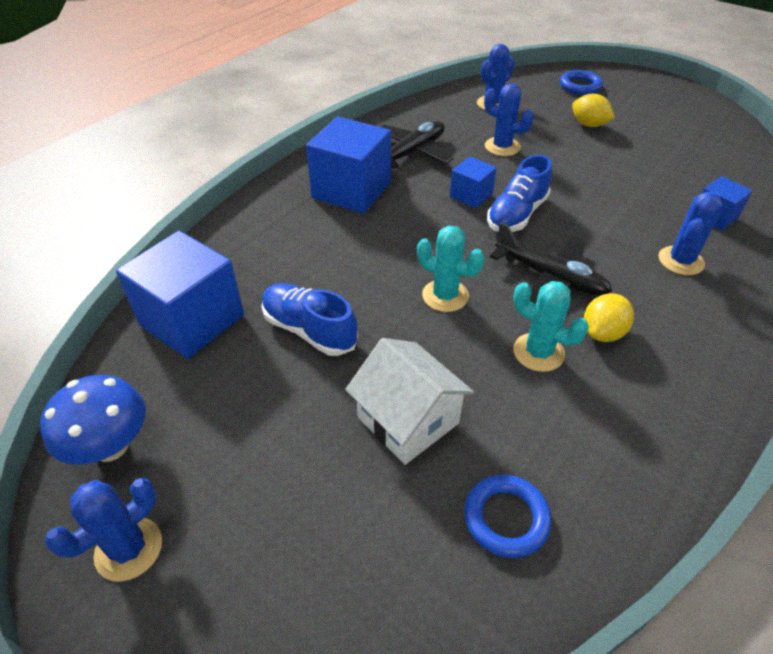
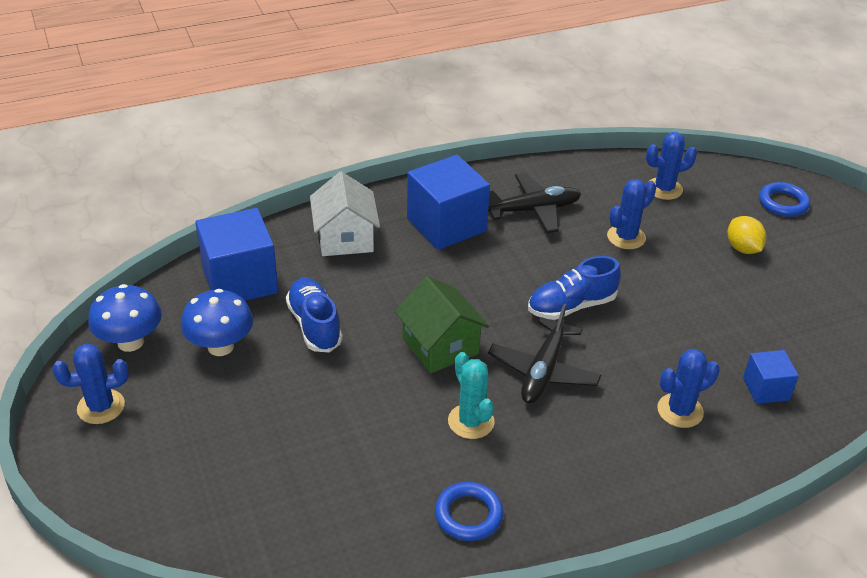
camera: 30 degrees right, 5 degrees down
white house [345,338,474,465] -> white house moved to [310,171,380,256]
turquoise cactus [417,226,485,312] -> green house [395,276,489,374]
blue cube [450,157,497,208] -> none
blue ring [464,474,552,558] -> blue ring moved to [435,482,503,541]
blue cactus [484,84,534,156] -> blue cactus turned 75 degrees clockwise [607,179,656,249]
black plane [490,222,612,304] -> black plane turned 45 degrees clockwise [488,303,601,404]
yellow lemon [584,293,634,342] -> none
none -> blue mushroom [181,289,253,356]

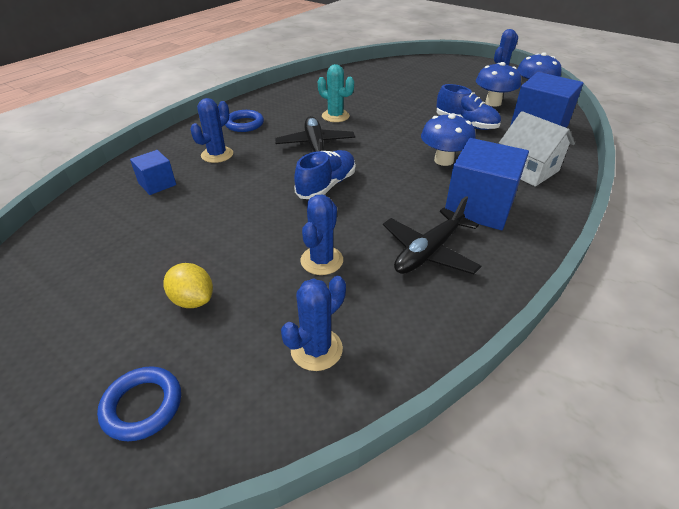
camera: 150 degrees right, 0 degrees up
green house [395,276,489,374] -> none
blue ring [435,482,503,541] -> blue ring moved to [225,110,264,132]
none -> blue mushroom [421,113,476,166]

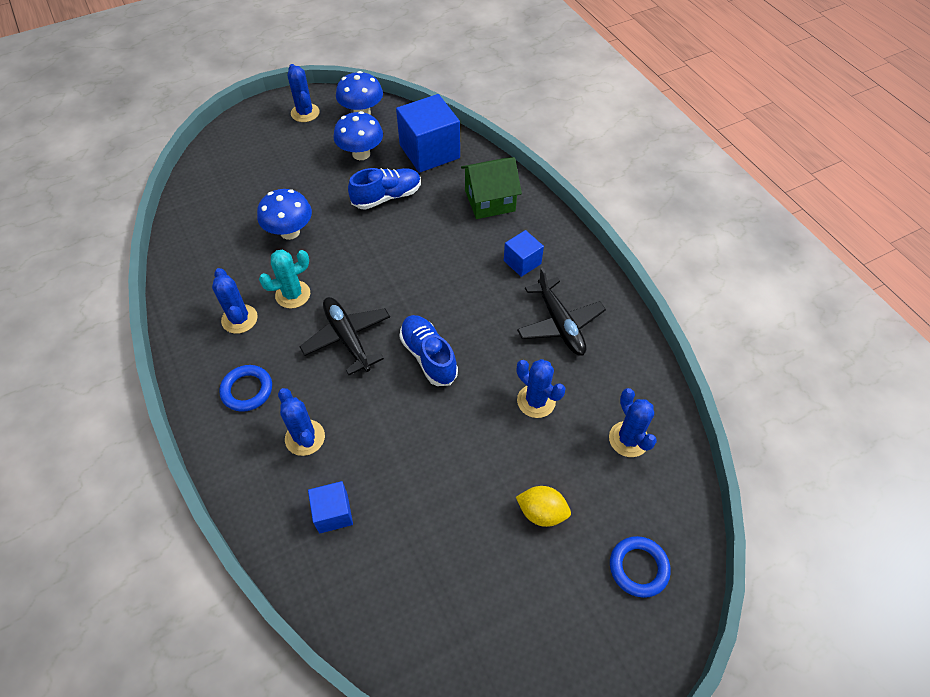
camera: 65 degrees left, 15 degrees up
yellow lemon [163,263,213,308] -> yellow lemon turned 45 degrees clockwise [516,486,571,527]
black plane [275,116,355,156] -> black plane turned 45 degrees clockwise [300,297,390,375]
blue mushroom [421,113,476,166] -> blue mushroom moved to [257,189,312,240]
blue cube [445,138,529,230] -> blue cube [504,230,544,277], size x0.53
white house [499,111,575,186] -> green house [461,157,522,219]
none -> blue cactus [212,268,258,334]

